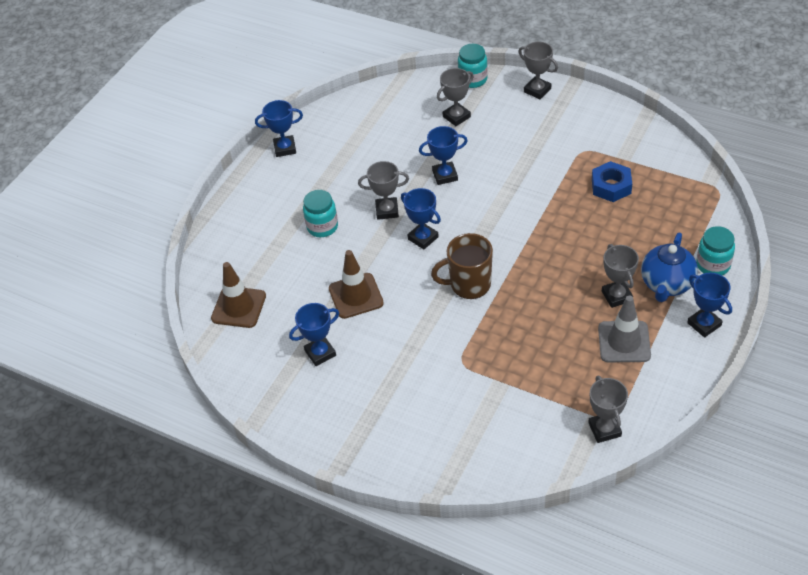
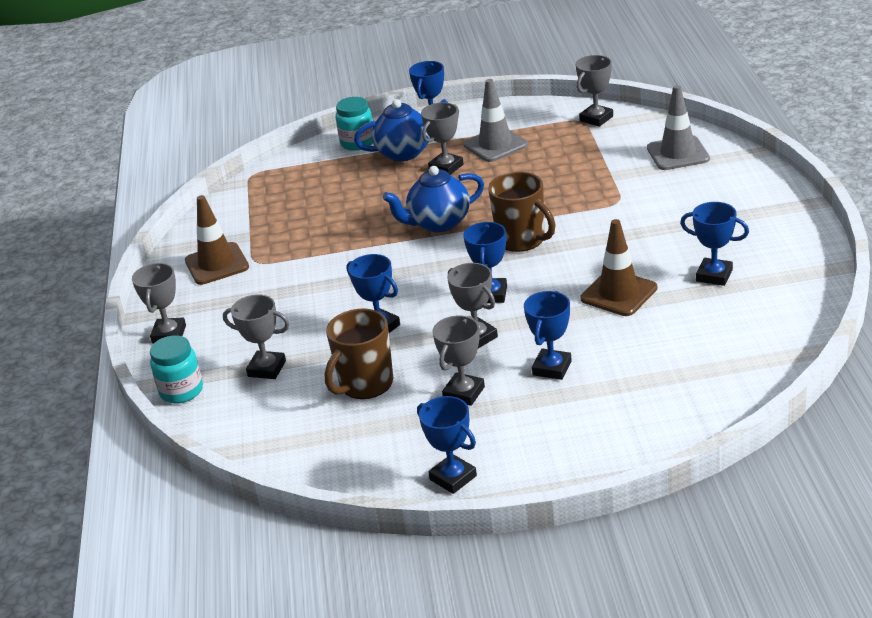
camera: 125 degrees left, 15 degrees down
brown traffic cone [211,262,266,328] -> brown traffic cone moved to [185,195,249,285]
turquoise jar [303,190,338,237] -> blue trophy [524,291,572,380]
blue nut [592,161,632,202] -> none
none -> brown mug [325,309,393,399]
none -> blue teapot [383,166,484,232]
none -> grey trophy [432,315,485,406]
none -> grey traffic cone [647,85,710,170]

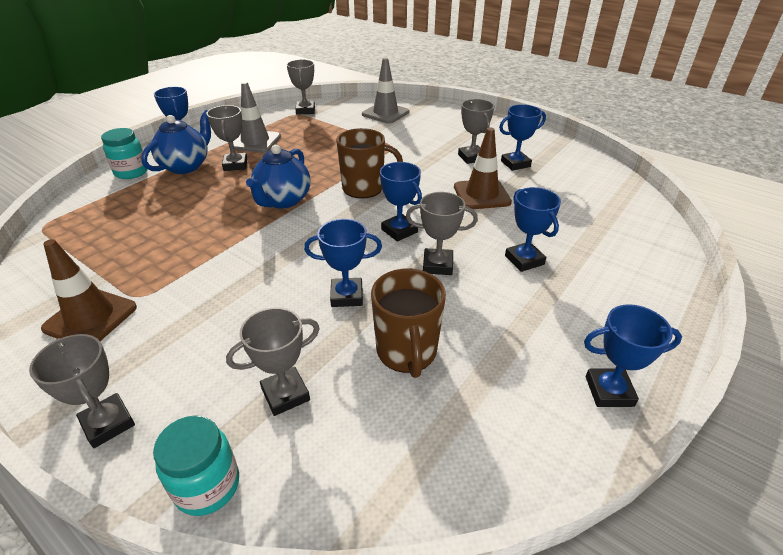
camera: 50 degrees left, 5 degrees up
grey trophy [432,315,485,406] -> grey trophy moved to [458,99,494,164]

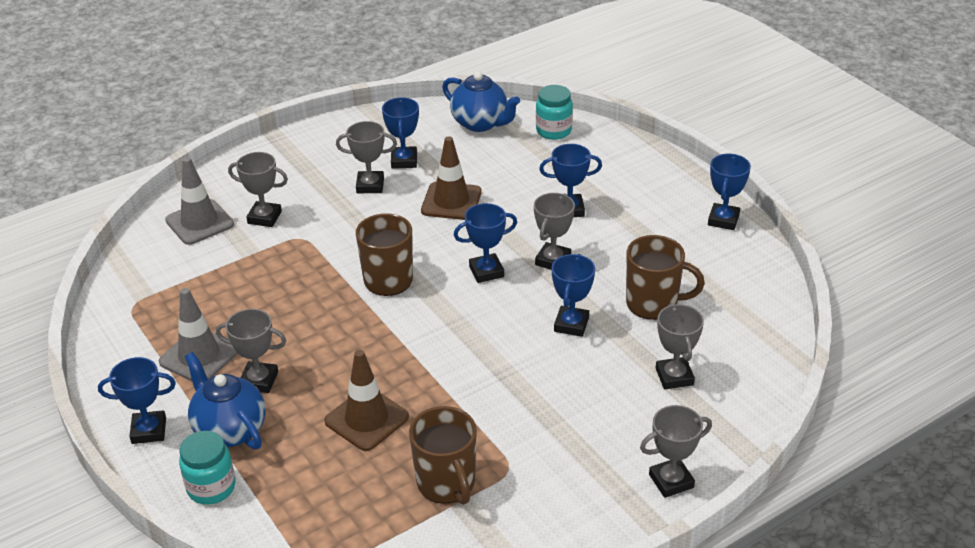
camera: 70 degrees left, 0 degrees up
brown traffic cone [41,239,137,341] -> brown traffic cone moved to [324,350,409,451]
turquoise jar [153,416,239,516] -> turquoise jar moved to [536,85,573,140]
blue teapot [246,145,311,209] -> blue teapot moved to [442,71,520,132]
grey trophy [287,60,315,115] -> grey trophy moved to [228,152,288,227]
none -> brown mug [409,406,477,505]

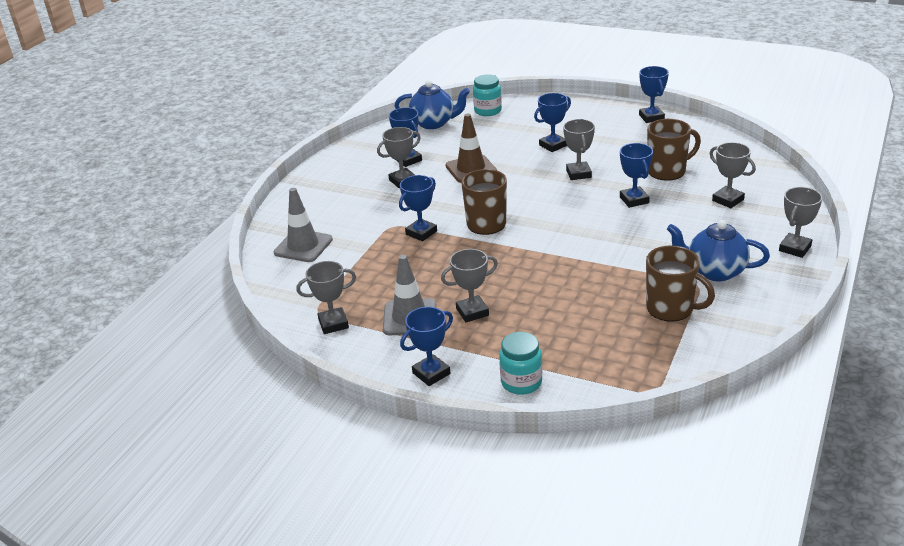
camera: 30 degrees left, 5 degrees down
blue teapot [185,352,266,450] -> blue teapot moved to [667,220,770,281]
grey trophy [228,152,288,227] -> grey trophy moved to [296,261,356,334]
brown traffic cone [324,350,409,451] -> none
blue trophy [454,203,517,283] -> blue trophy moved to [399,175,437,241]

